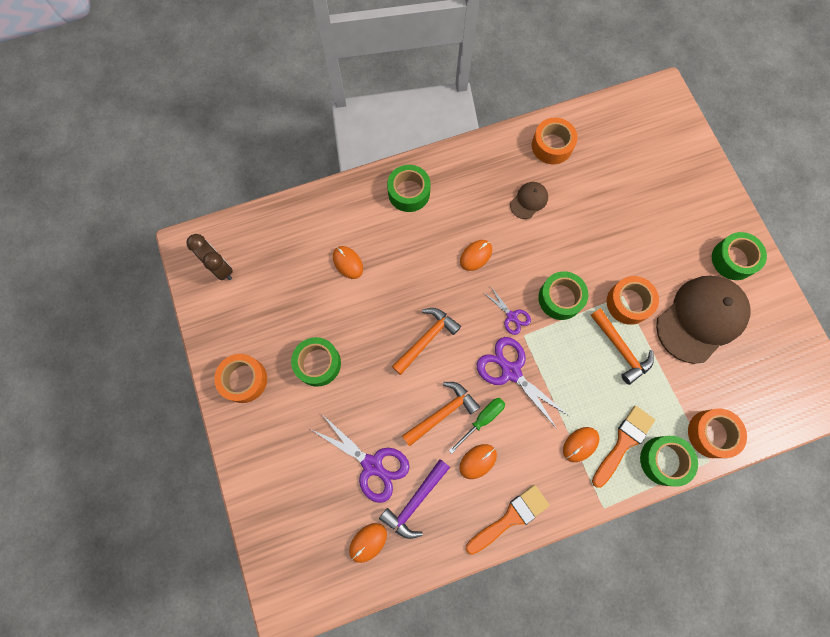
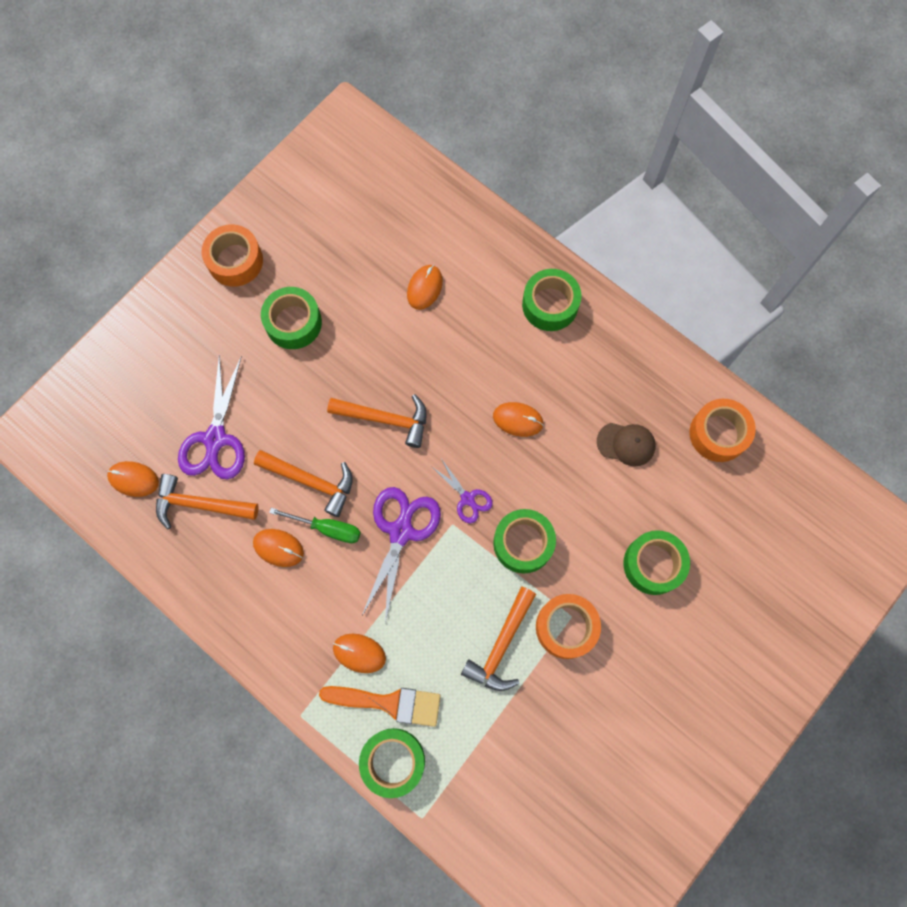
camera: 60 degrees right, 0 degrees up
brown clock [186,234,233,281] -> none
purple hammer [379,459,450,539] -> orange hammer [156,474,259,529]
orange brush [466,485,550,555] -> none
purple scissors [483,287,531,335] -> purple scissors turned 60 degrees counterclockwise [431,457,493,524]
brown cap [656,276,751,364] -> none
orange tape [688,408,747,458] -> none
green tape [712,232,767,280] -> green tape moved to [623,530,690,595]

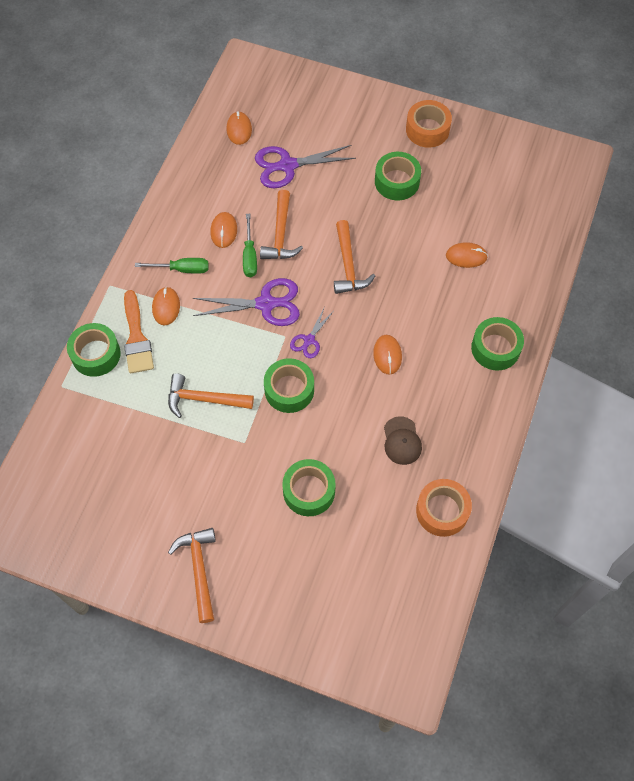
camera: 70 degrees right, 10 degrees down
orange hammer [156,474,259,529] -> orange hammer moved to [168,528,216,623]
orange tape [536,594,601,659] -> none
none -> green screwdriver [135,258,209,274]

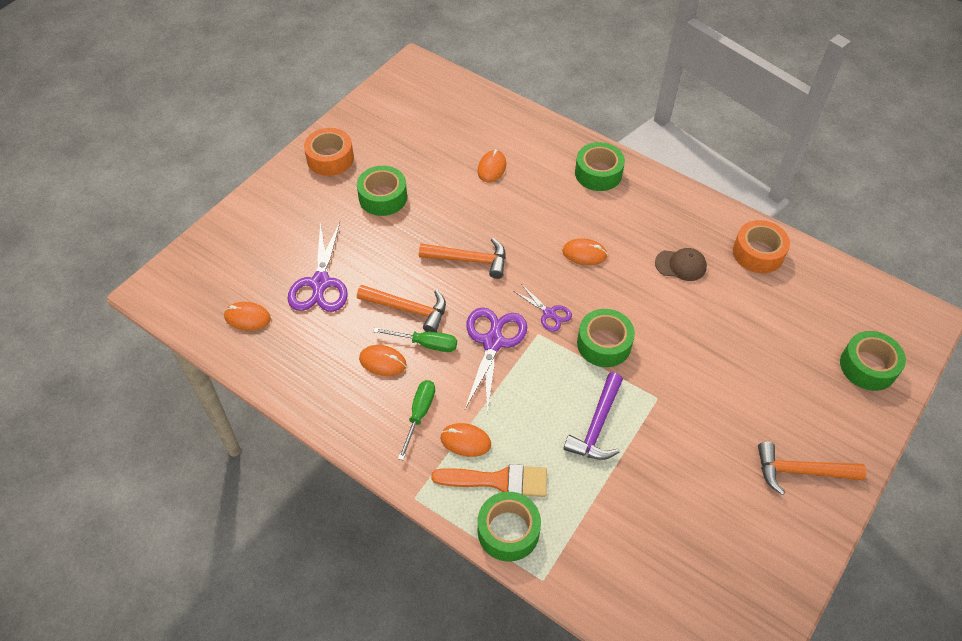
camera: 75 degrees left, 10 degrees down
orange hammer [168,373,254,418] -> purple hammer [564,372,623,460]
green tape [282,459,336,516] -> green tape moved to [840,331,906,391]

